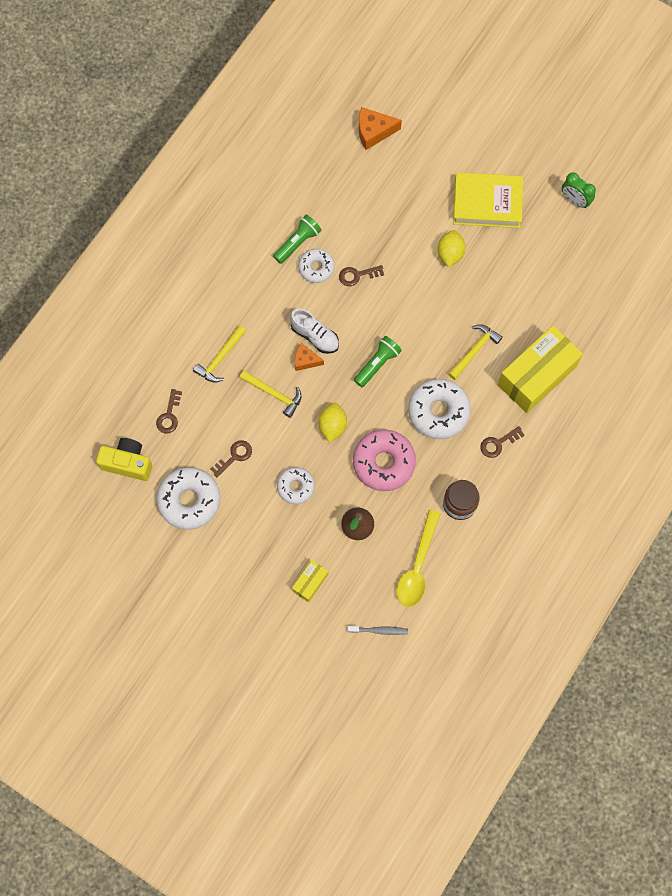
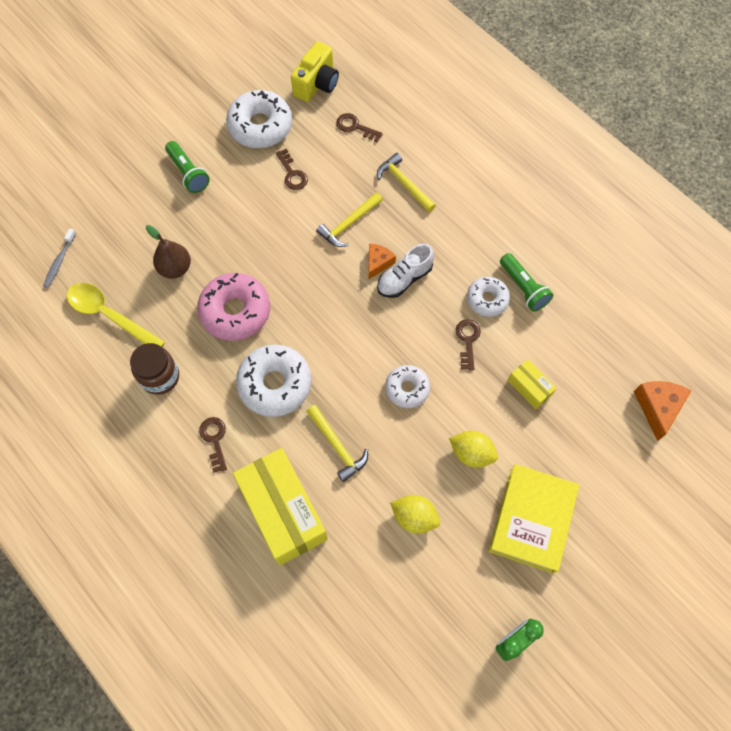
camera: 105 degrees right, 5 degrees down
white donut [277,467,315,504] -> white donut moved to [385,365,430,408]
yellow box [292,560,328,602] -> yellow box moved to [508,359,557,409]
yellow lemon [318,403,347,443] -> yellow lemon moved to [390,495,440,533]
green flashlight [354,336,402,387] -> green flashlight moved to [165,141,210,193]

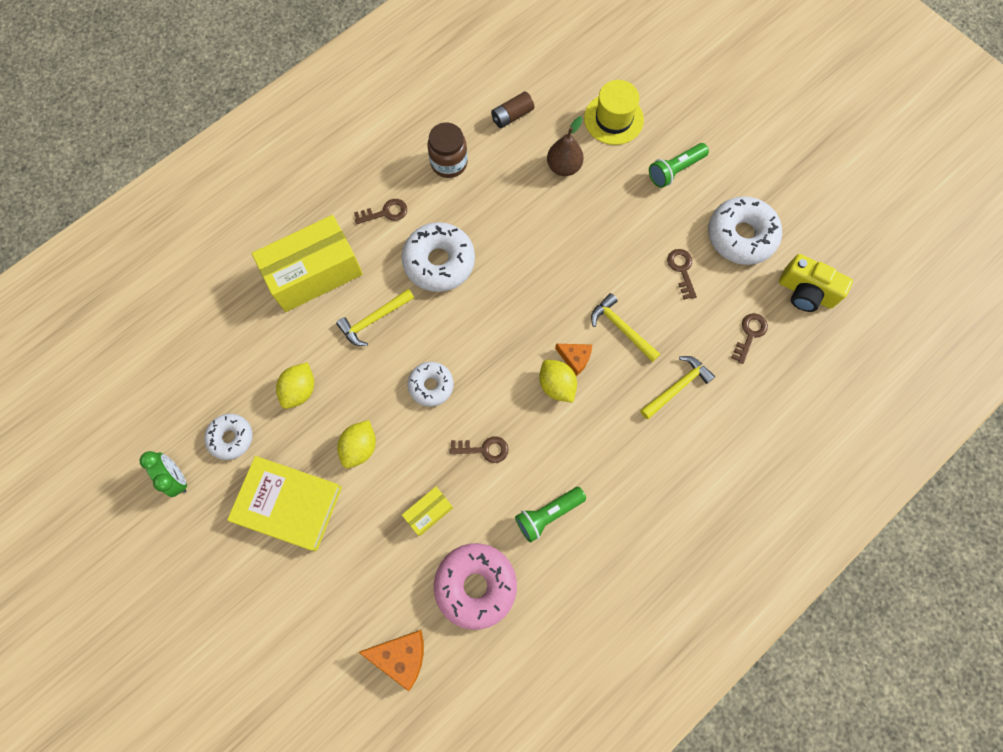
camera: 90 degrees right, 5 degrees up
grey toothbrush [43,228,76,288] -> none
yellow spoon [66,283,165,347] -> brown battery [491,91,534,128]
pink donut [197,273,270,341] -> pink donut moved to [434,543,517,630]
brown key [276,149,308,190] -> brown key turned 105 degrees clockwise [667,249,697,300]
white shoe [377,244,434,298] -> yellow lemon [539,360,577,403]
white donut [467,277,510,317] -> white donut moved to [204,414,253,460]
none -> yellow hat [584,80,644,145]

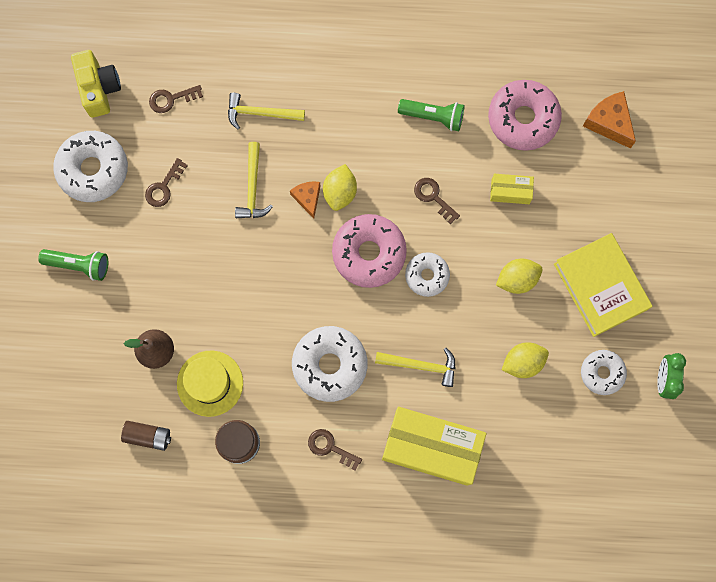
camera: 135 degrees left, 5 degrees up
yellow hat [584,80,644,145] -> yellow hat moved to [177,350,243,417]
none -> pink donut [332,214,407,288]

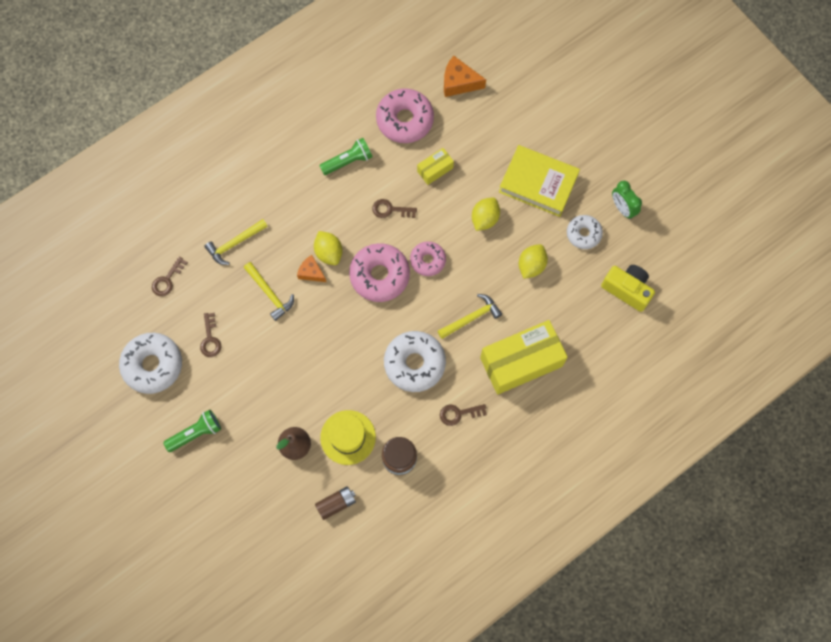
camera: 40 degrees left, 5 degrees down
yellow camera [71,50,121,118] -> yellow camera moved to [601,265,655,312]
white donut [405,252,450,297] -> pink donut [410,241,446,276]

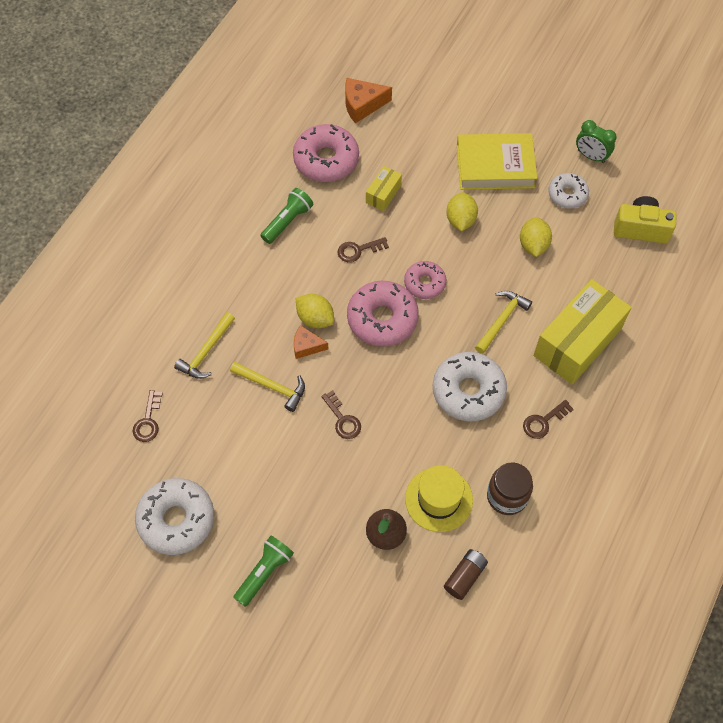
camera: 25 degrees left, 10 degrees down
brown key [200,313,222,357] -> brown key moved to [321,390,361,439]

